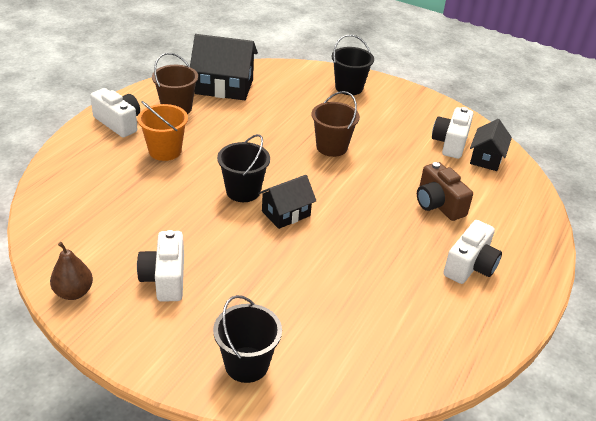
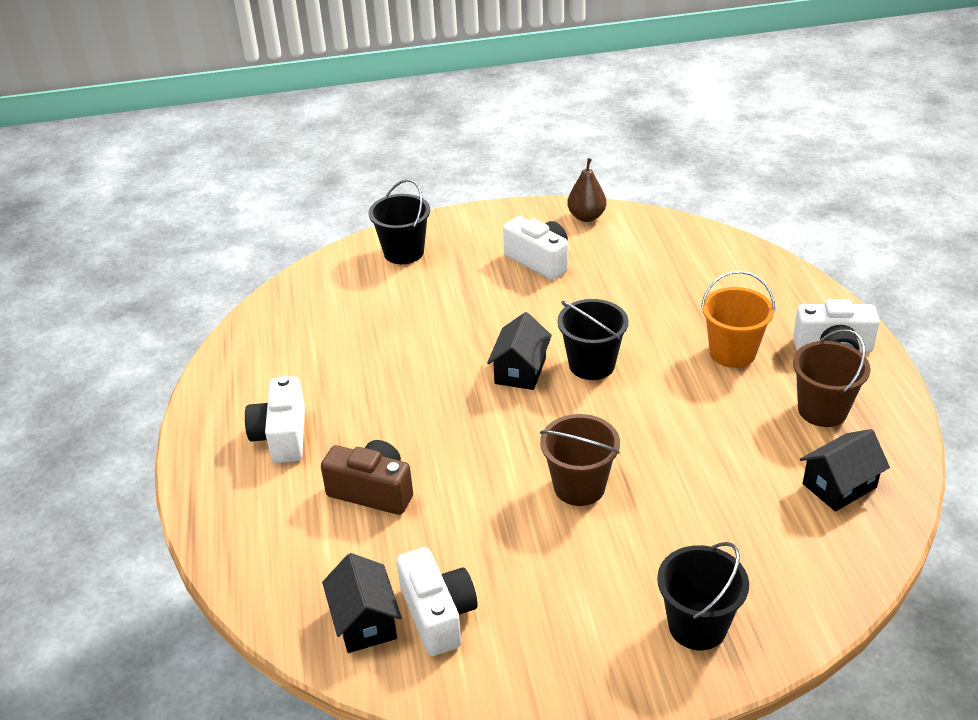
camera: 145 degrees right, 0 degrees up
black house [190,34,258,100] -> black house [800,429,890,512], size x0.61

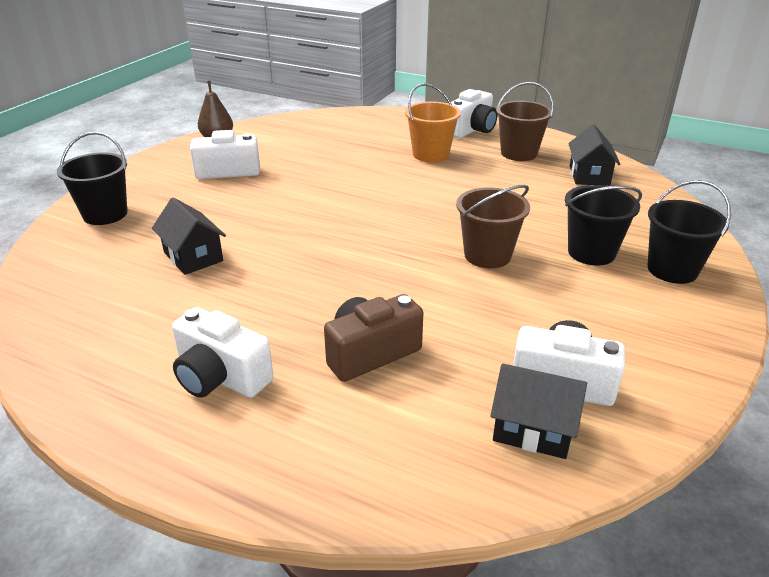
camera: 55 degrees left, 5 degrees down
black house [487,312,552,390] -> black house moved to [152,197,226,275]
black bucket [557,299,628,380] -> black bucket moved to [565,185,642,265]

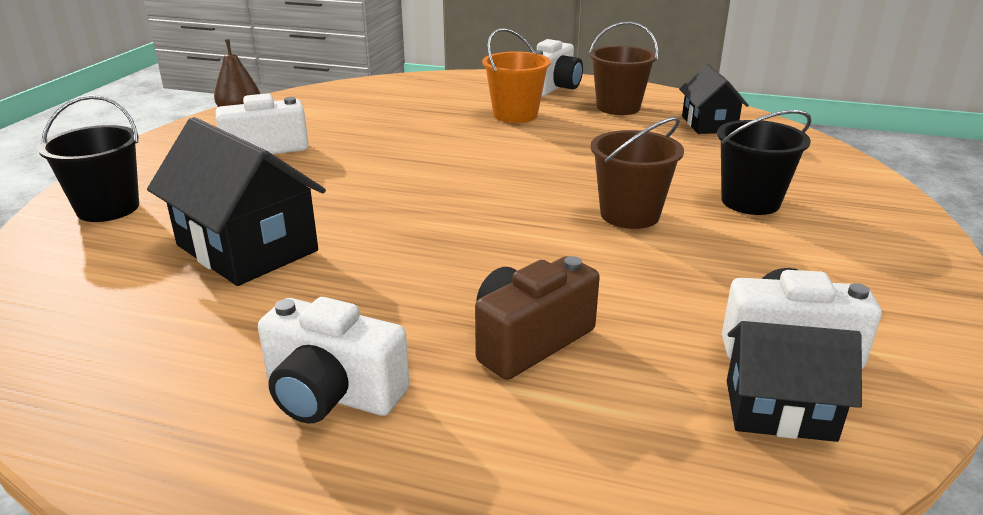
camera: 10 degrees left, 5 degrees down
black house [152,197,226,275] -> black house [147,117,326,286], size x1.64
black bucket [647,180,731,284] -> none

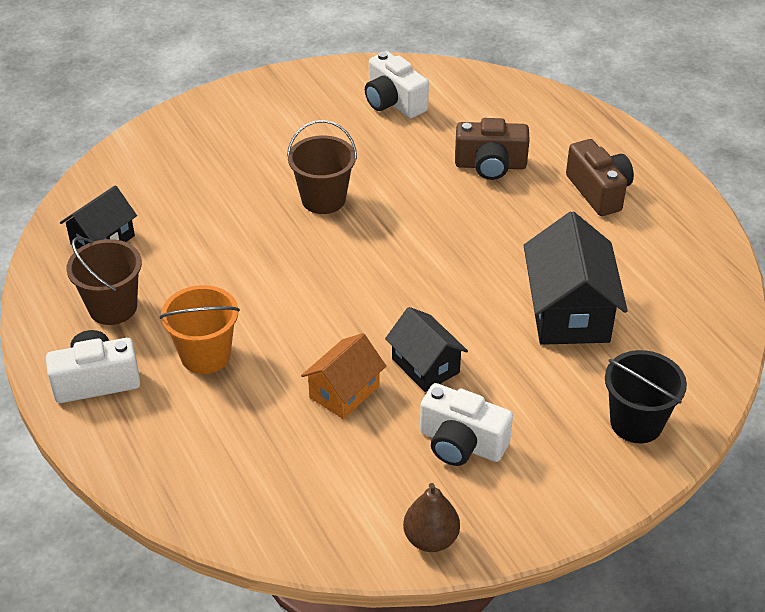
camera: 135 degrees left, 15 degrees up
white camera [258,297,410,424] -> brown camera [566,139,634,216]
black bucket [717,110,811,215] -> none
black house [727,321,862,442] -> black house moved to [385,307,468,392]
none -> orange house [301,333,386,419]

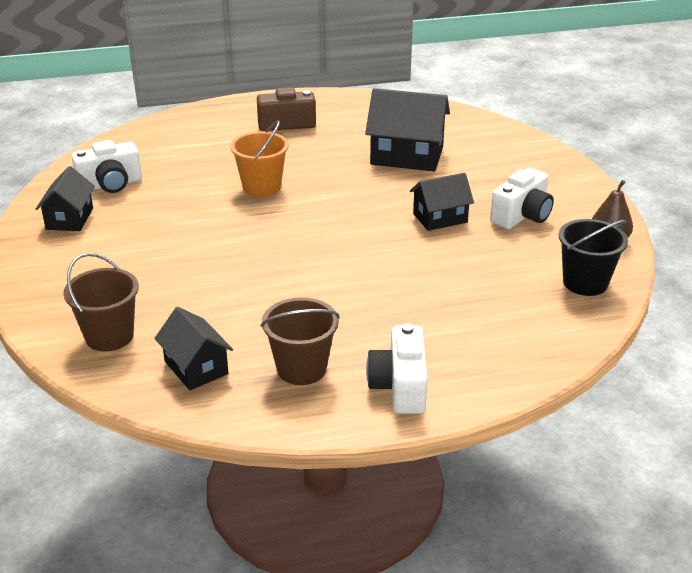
camera: 75 degrees left, 10 degrees down
orange bucket [160,285,240,374] -> orange bucket moved to [230,120,289,197]
brown bucket [287,120,357,214] -> brown bucket moved to [63,253,139,351]
orange house [301,333,386,419] -> none
brown camera [455,118,530,180] -> none
black bucket [605,350,687,443] -> black bucket moved to [558,219,628,296]
none -> black house [36,166,95,231]

